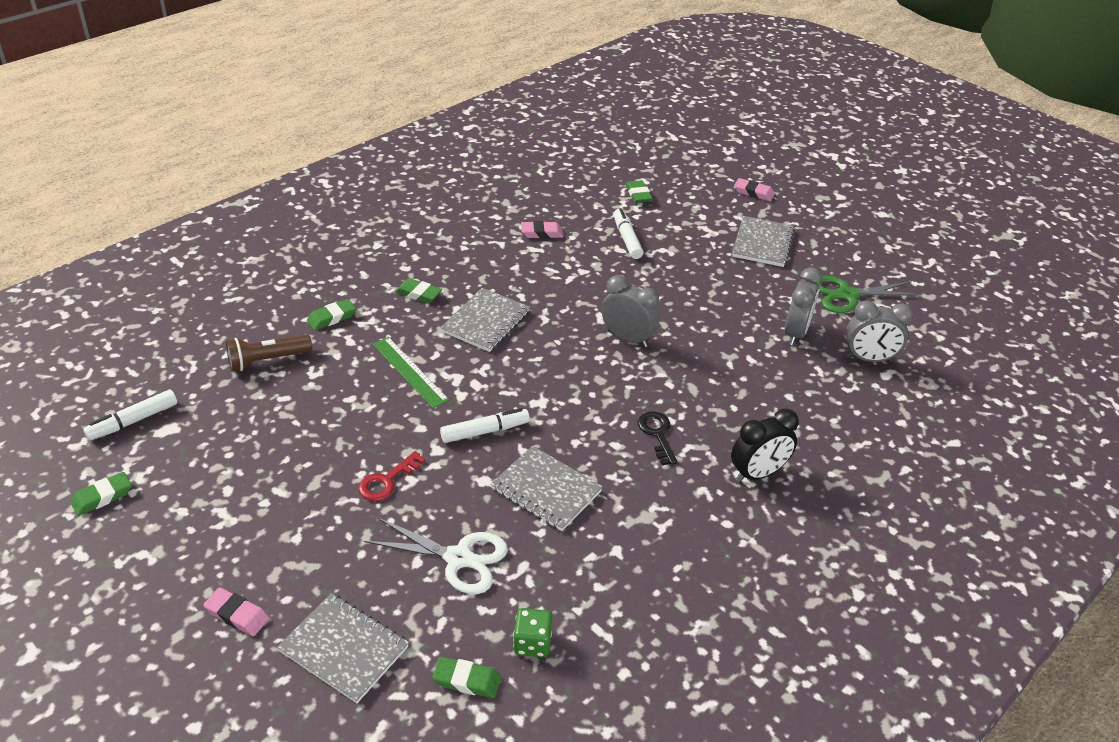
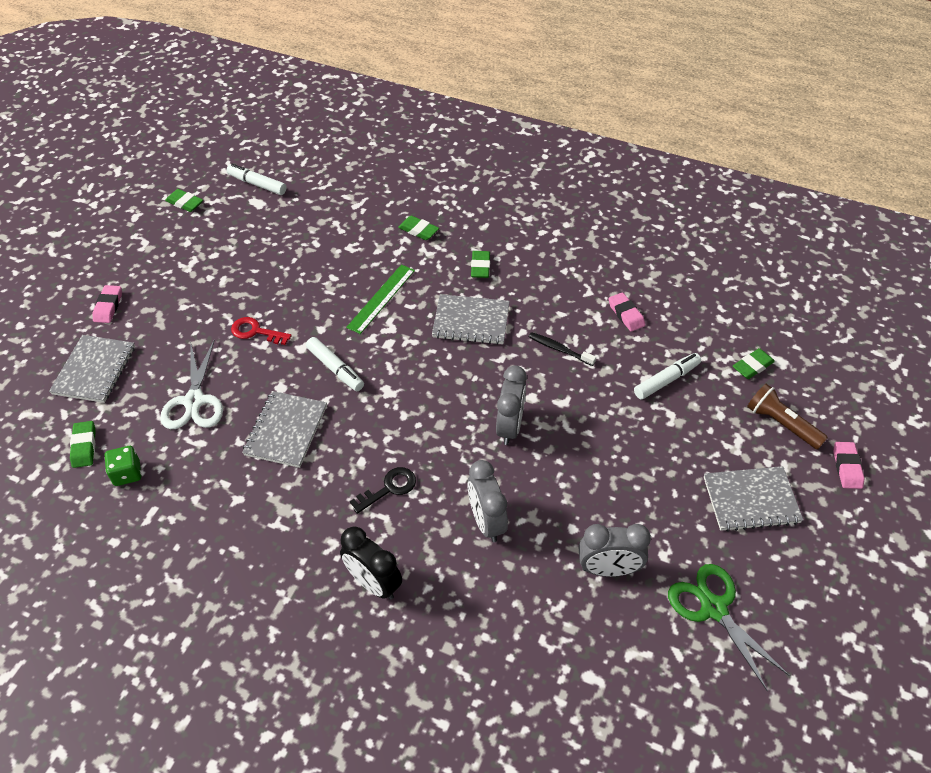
camera: 70 degrees right, 10 degrees up
brown flashlight [226,335,312,371] -> brown flashlight moved to [747,384,828,449]
grey clock [846,301,913,362] -> grey clock moved to [467,460,508,542]
none -> black toothbrush [529,332,596,366]

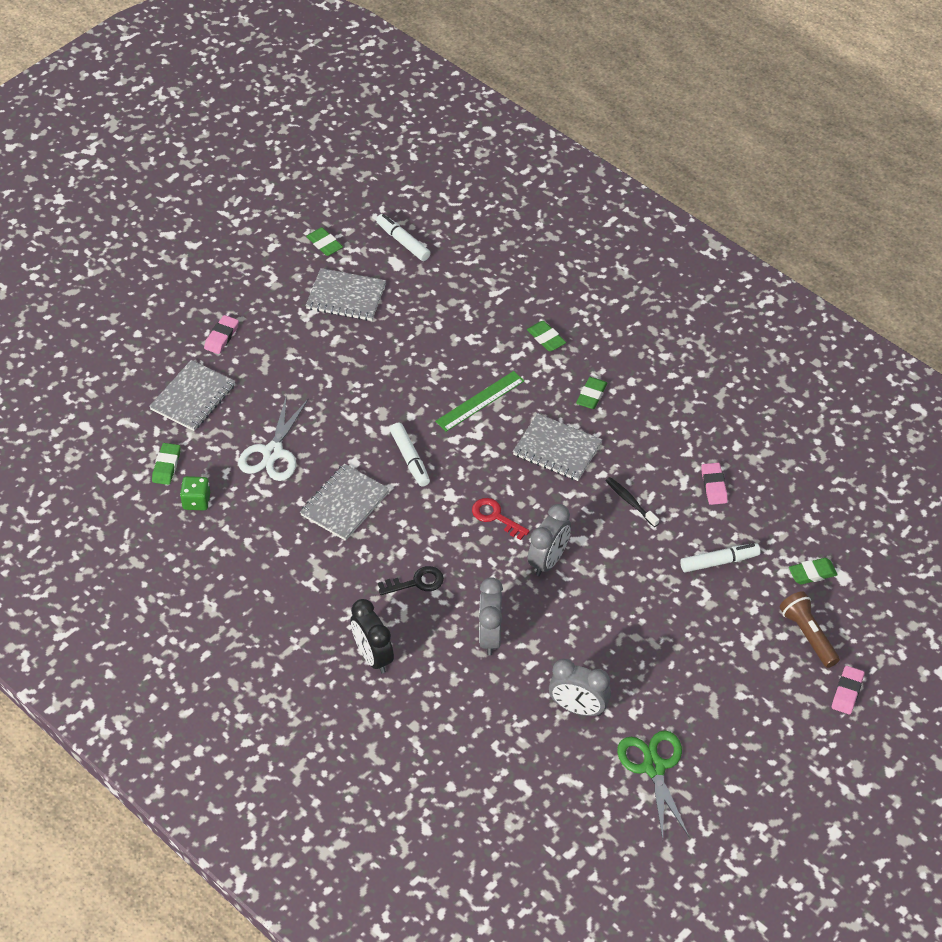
camera: 20 degrees right, 0 degrees up
red key [231,317,292,345] -> red key moved to [472,498,530,540]
grey notebook [704,466,803,532] -> grey notebook moved to [305,268,386,321]

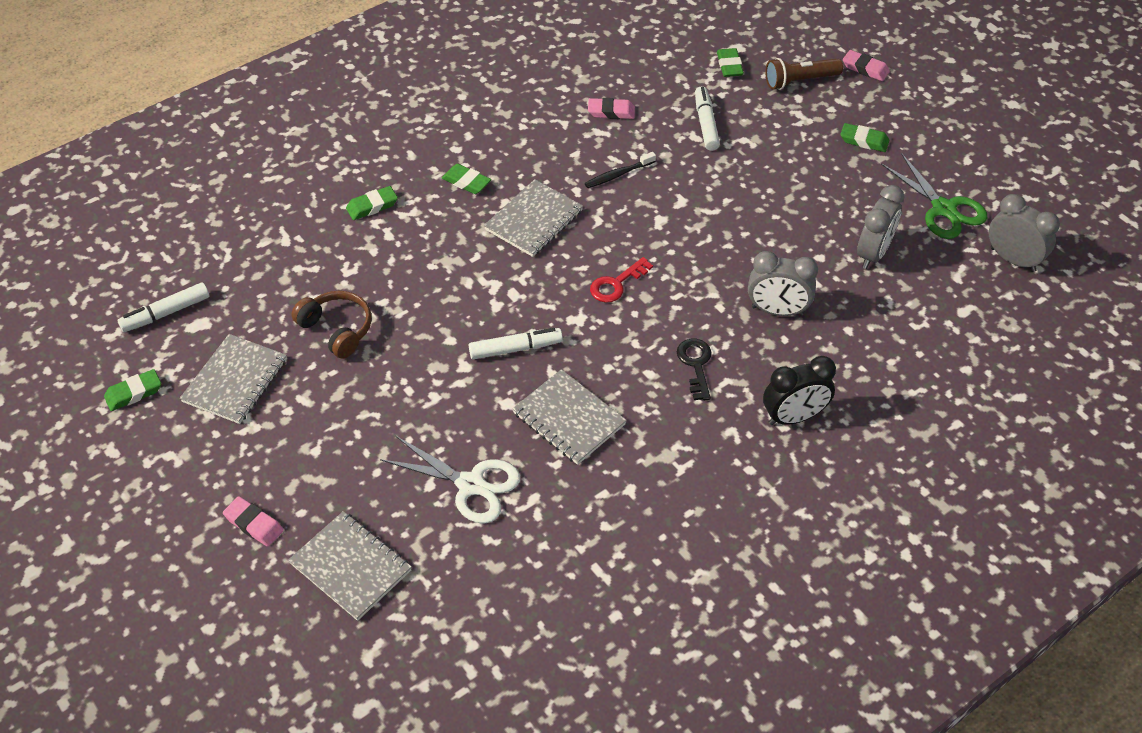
camera: 80 degrees left, 0 degrees up
green eraser [152,443,180,485] -> green eraser moved to [840,123,889,152]
green dice [180,476,210,511] -> none
green ruler [435,371,524,432] -> none
grey clock [527,504,571,576] -> grey clock moved to [989,194,1060,272]
green scissors [617,731,689,839] -> green scissors turned 120 degrees counterclockwise [881,153,987,239]
none -> brown headphones [291,291,372,359]

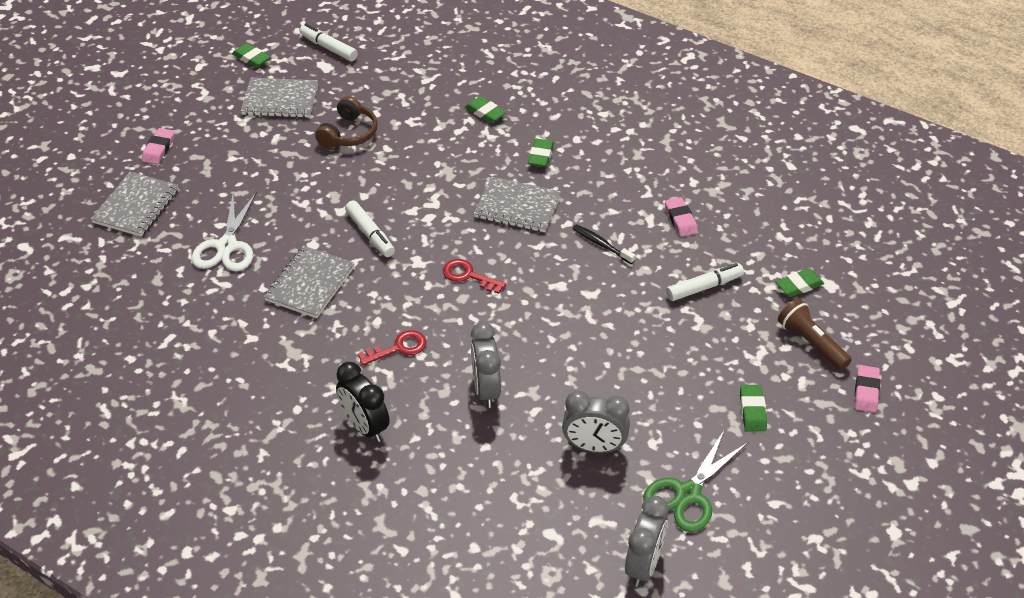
camera: 70 degrees right, 5 degrees down
black key [677,339,712,401] -> red key [358,330,426,366]

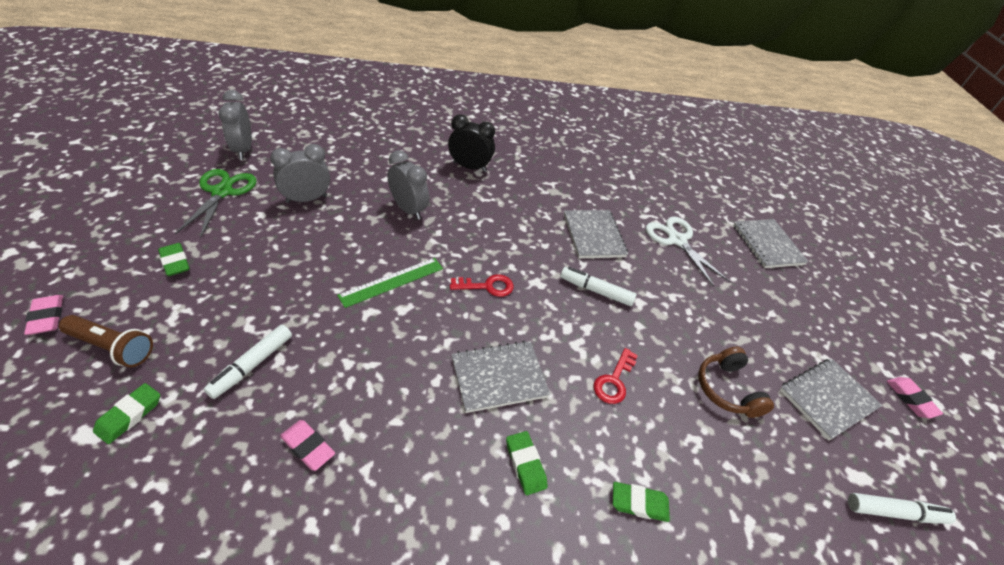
camera: 140 degrees right, 0 degrees up
pink eraser [142,128,175,165] -> pink eraser moved to [887,377,943,418]
green eraser [232,43,270,68] -> none
red key [358,330,426,366] -> red key moved to [594,348,638,404]
black toothbrush [572,224,636,264] -> none
none -> green ruler [337,258,443,308]

